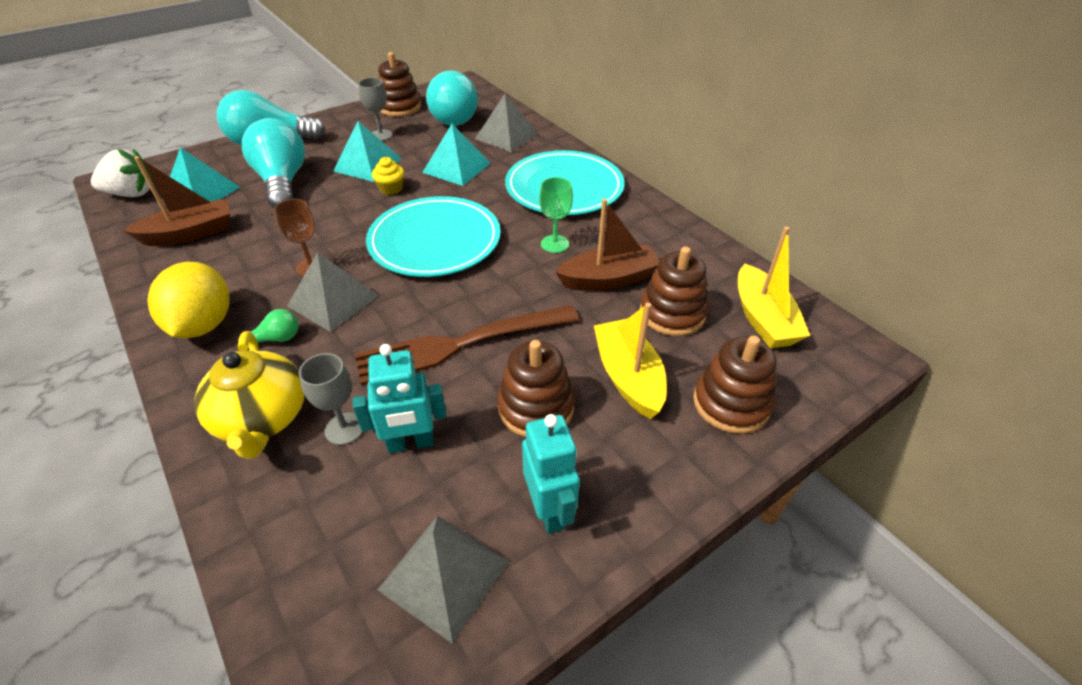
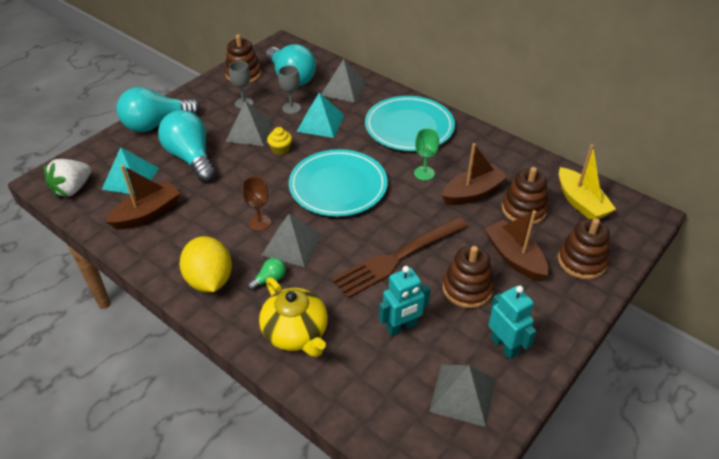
camera: 15 degrees left, 0 degrees up
white strawberry [91,149,153,197] -> white strawberry turned 150 degrees clockwise [44,159,91,198]
grey goblet [299,353,363,445] -> grey goblet moved to [278,65,301,114]
turquoise pyramid [333,121,402,182] -> grey pyramid [225,101,274,146]
yellow boat [594,303,667,419] -> brown boat [484,210,548,281]

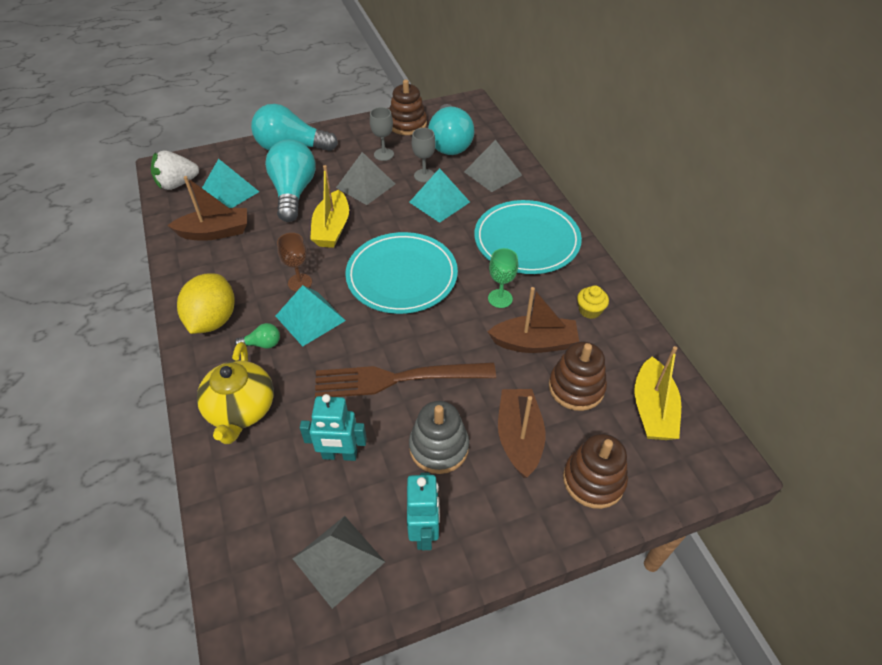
camera: 30 degrees right, 5 degrees up
grey pyramid [262,214,322,267] -> turquoise pyramid [276,285,346,346]
yellow cupcake [267,127,292,155] -> yellow cupcake moved to [577,285,609,319]
brown stacking toy [443,246,494,308] -> grey stacking toy [409,401,469,474]
none -> yellow boat [310,165,349,248]

